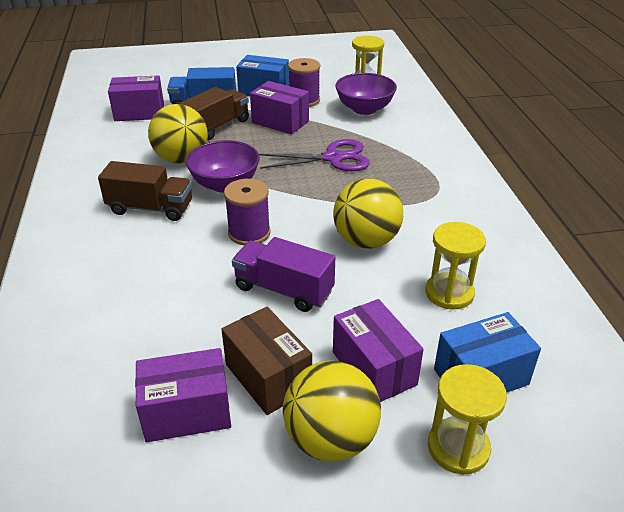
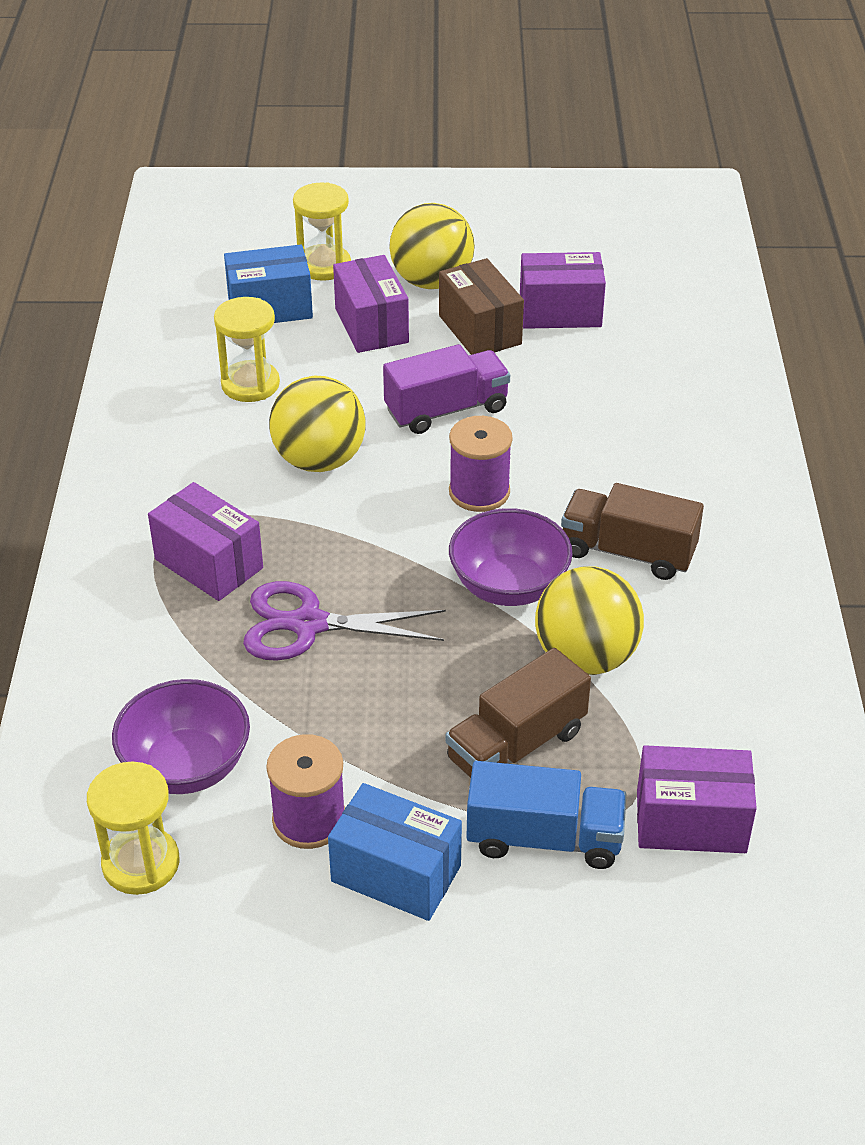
camera: 170 degrees left, 5 degrees up
purple truck [232,237,335,312] -> purple truck turned 60 degrees counterclockwise [383,344,510,434]
purple box [250,81,309,134] -> purple box moved to [148,482,263,601]

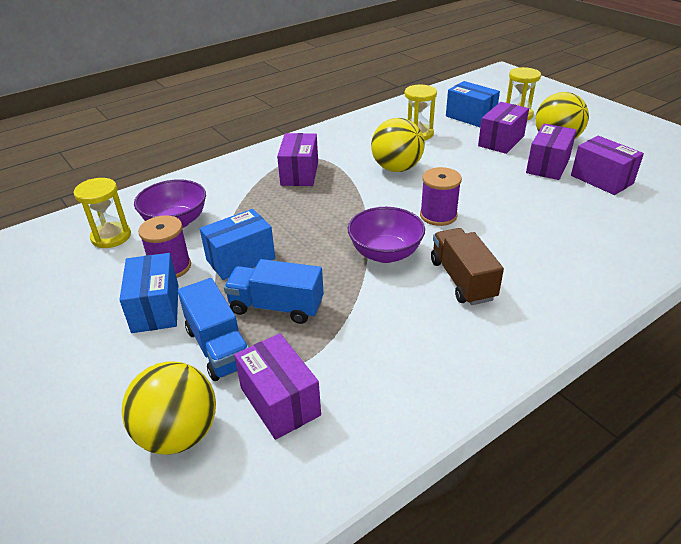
camera: 55 degrees right, 5 degrees down
purple scissors [243,581,446,661] -> none
purple truck [383,344,510,434] -> none
brown box [439,258,524,355] -> purple box [526,124,577,180]
brown truck [445,648,591,778] -> blue truck [224,259,324,324]
yellow ball [535,566,644,675] -> yellow ball moved to [122,361,216,455]
none -> blue box [200,209,275,280]

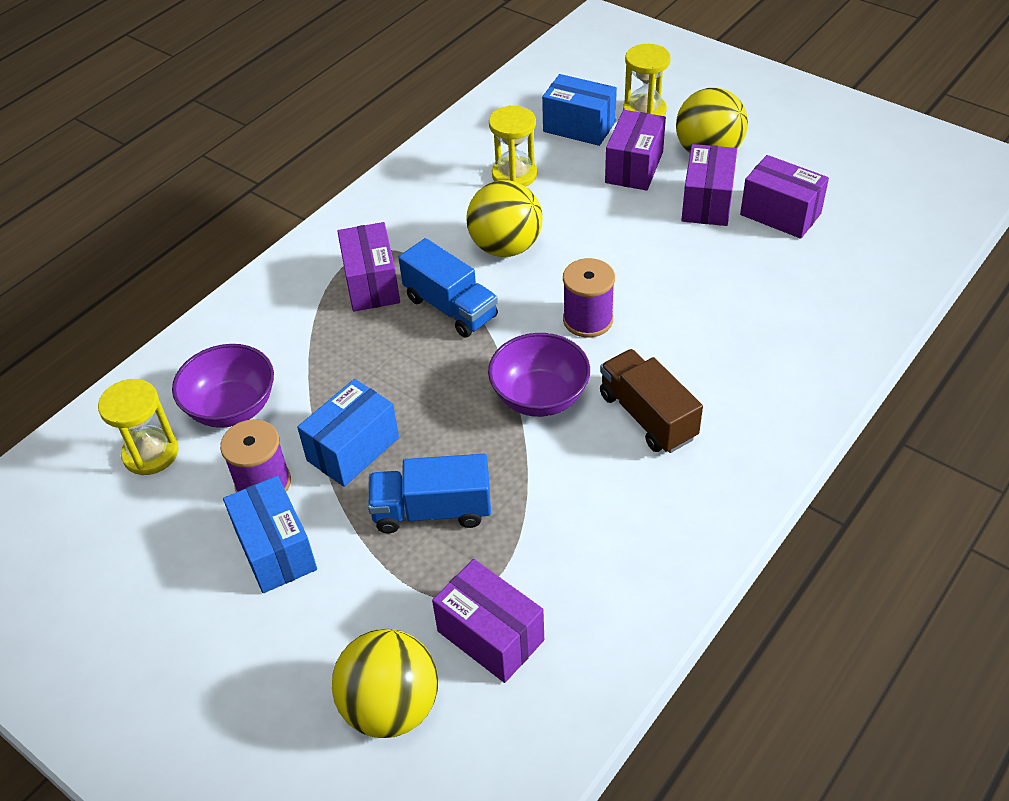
camera: 15 degrees left, 10 degrees up
blue truck [178,278,249,381] -> blue truck moved to [398,238,498,338]

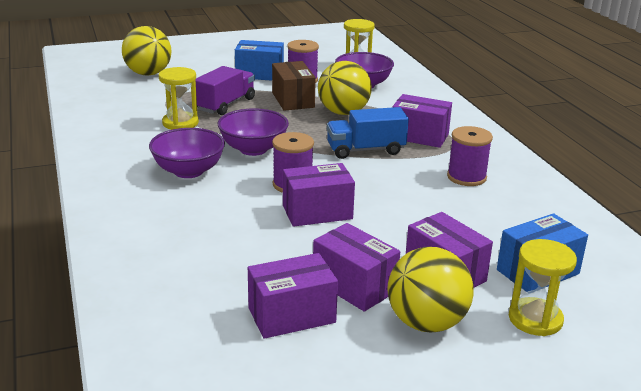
camera: 120 degrees right, 20 degrees down
blue box [297,379,399,487] -> brown box [272,61,316,111]
blue truck [368,454,491,533] -> purple truck [195,66,255,115]
purple box [432,559,544,683] -> purple box moved to [283,163,355,227]
yellow ball [467,180,542,257] -> yellow ball moved to [318,61,372,115]
yellow hourglass [489,106,537,187] -> yellow hourglass moved to [159,67,199,130]
brown truck [600,349,703,453] -> purple bowl [149,128,225,178]
none -> purple spool [447,126,493,186]

